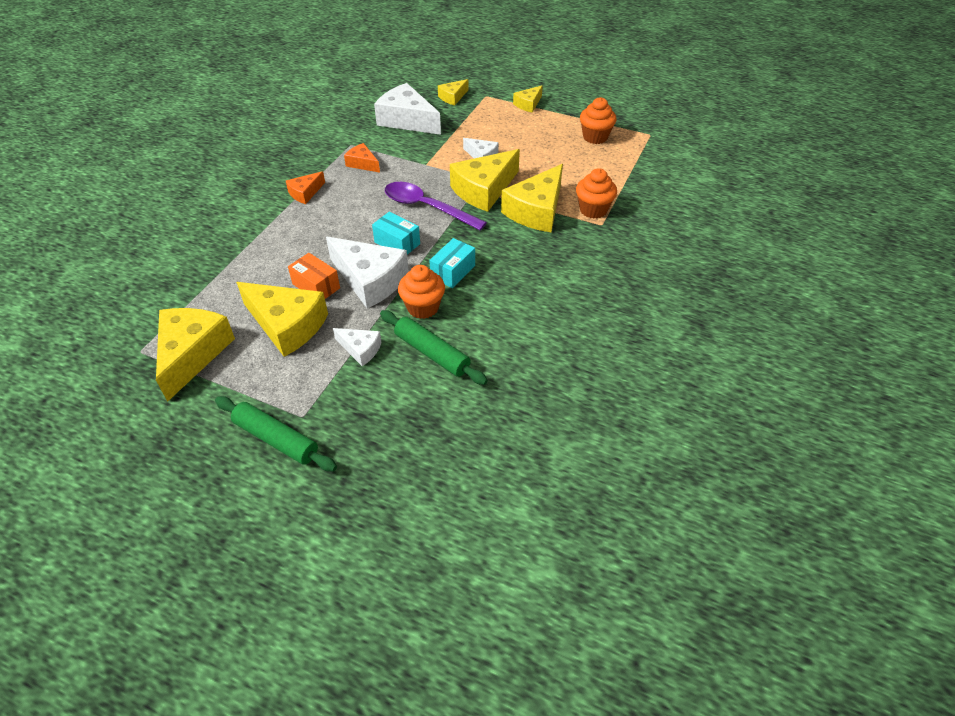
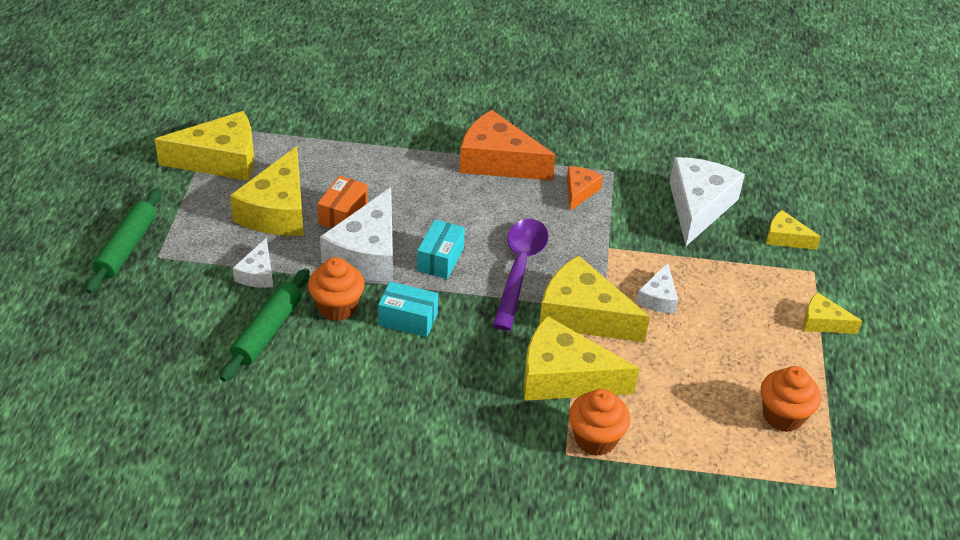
camera: 70 degrees right, 5 degrees down
orange cheese [286,171,325,204] -> orange cheese [460,110,556,180], size x1.94

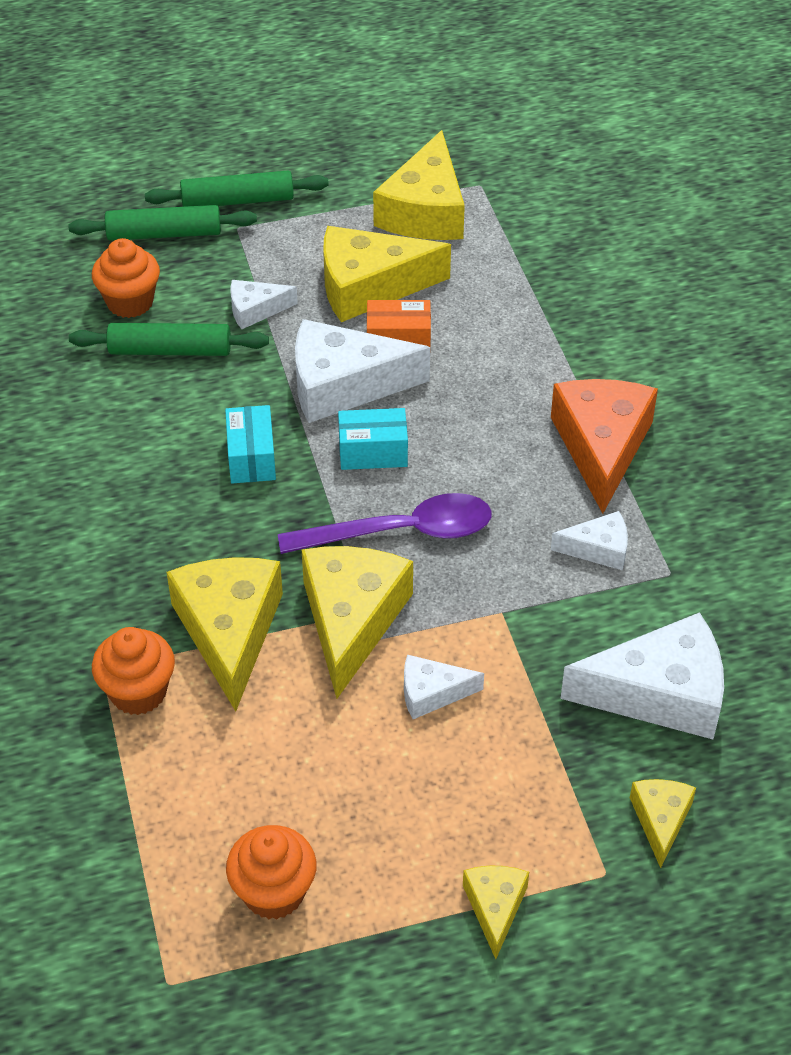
camera: 70 degrees right, 5 degrees up
yellow cheese [154,111,255,181] -> yellow cheese turned 45 degrees clockwise [373,130,465,240]
orange cupcake [308,257,365,321] -> orange cupcake moved to [92,238,160,318]
orange cheese [567,166,603,211] -> white cheese [551,511,628,570]
none -> green rolling pin [68,205,257,241]

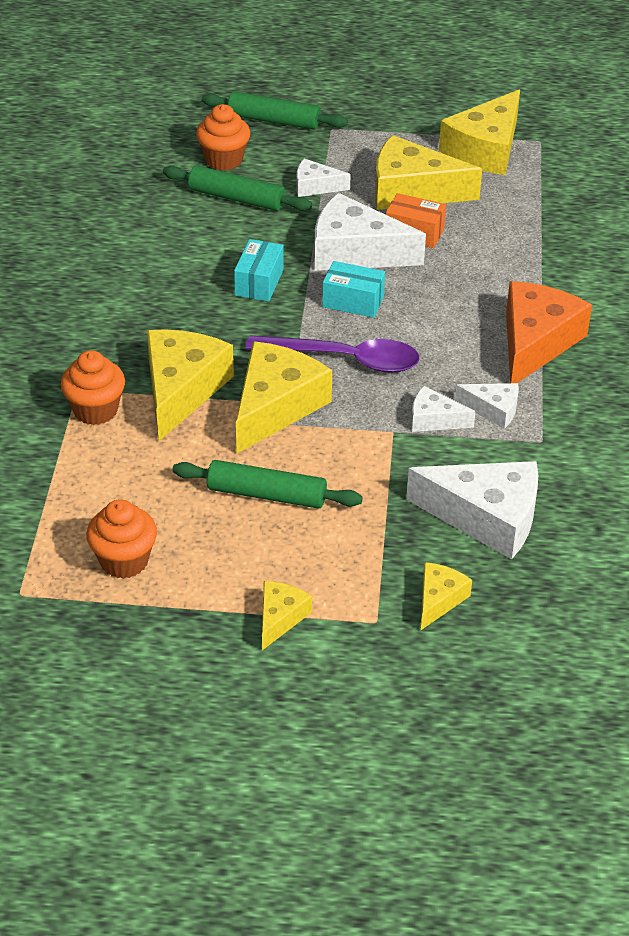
camera: 20 degrees right, 5 degrees down
green rolling pin [145,171,329,207] -> green rolling pin moved to [172,460,363,509]
white cheese [404,654,484,719] -> white cheese moved to [411,386,475,432]

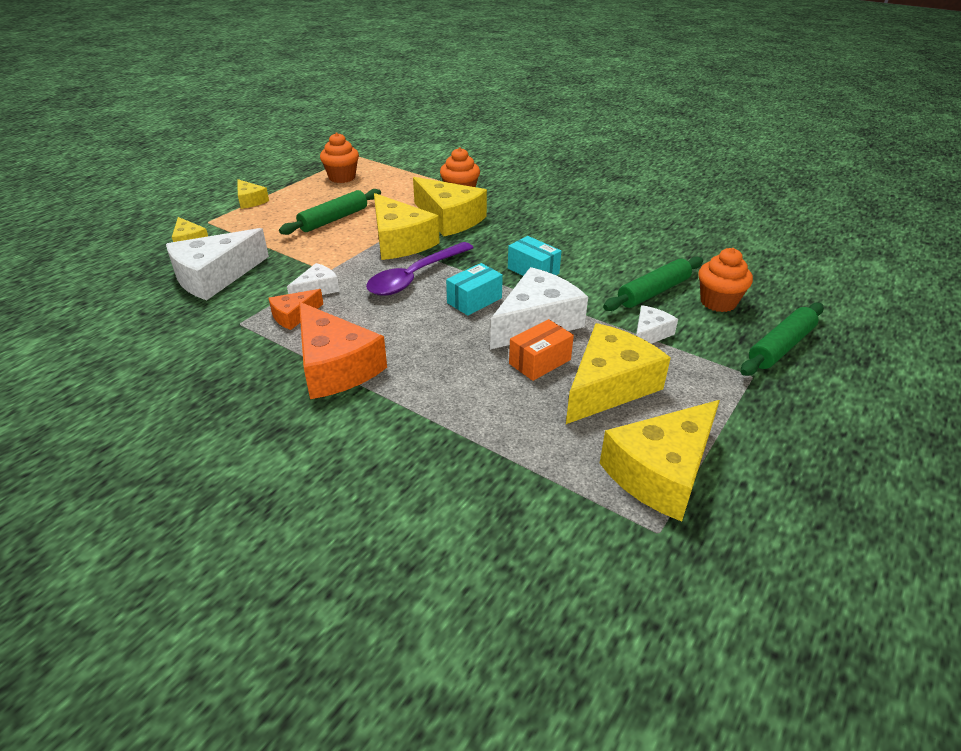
camera: 120 degrees right, 5 degrees down
yellow cheese [439,89,520,175] -> yellow cheese turned 105 degrees counterclockwise [600,400,720,522]
white cheese [455,383,519,429] -> orange cheese [268,289,323,330]

